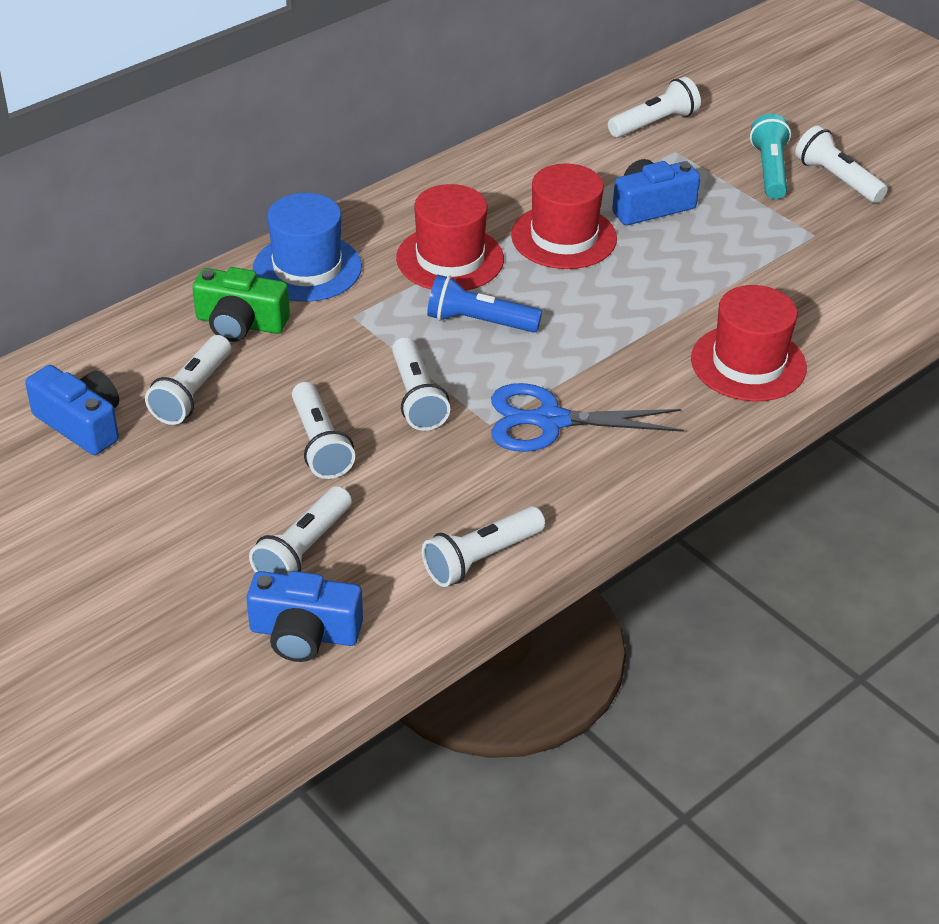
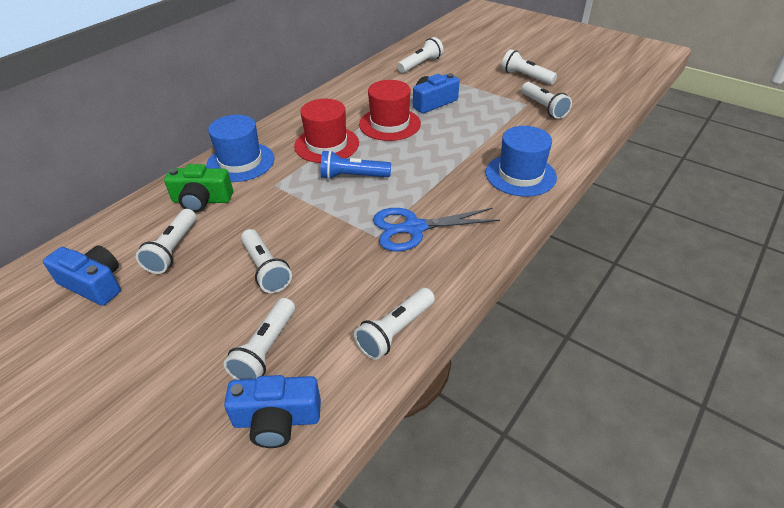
camera: 10 degrees left, 0 degrees up
white flashlight [392,337,450,431] -> white flashlight moved to [521,82,572,119]
red hat [691,285,807,401] -> blue hat [486,126,557,197]
turquoise flashlight [750,114,791,199] -> none

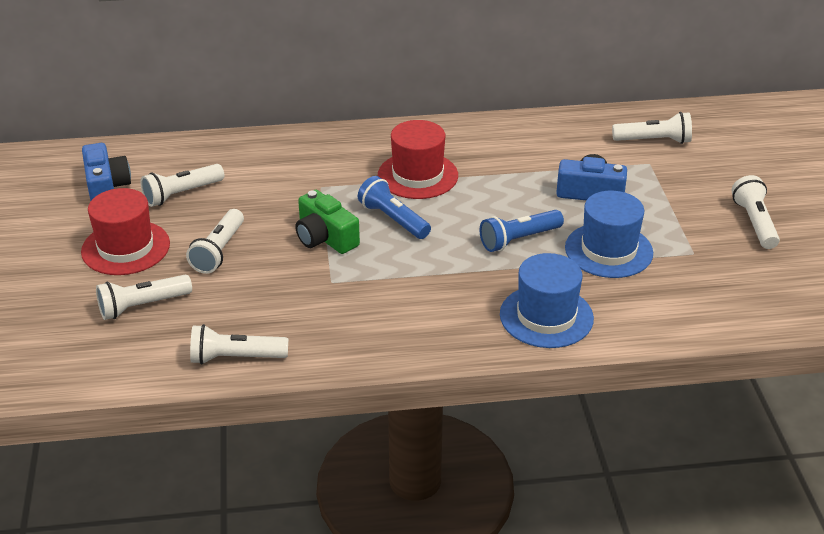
camera: 45 degrees right, 5 degrees down
green camera [164,164,233,213] -> green camera moved to [295,190,360,254]
blue hat [206,115,275,182] -> blue hat moved to [565,191,653,278]
blue camera [224,375,321,448] -> none
red hat [359,80,421,141] -> red hat moved to [81,188,170,275]
blue scissors [373,208,500,252] -> none
white flashlight [521,82,572,119] -> none
none -> blue flashlight [480,210,564,252]

